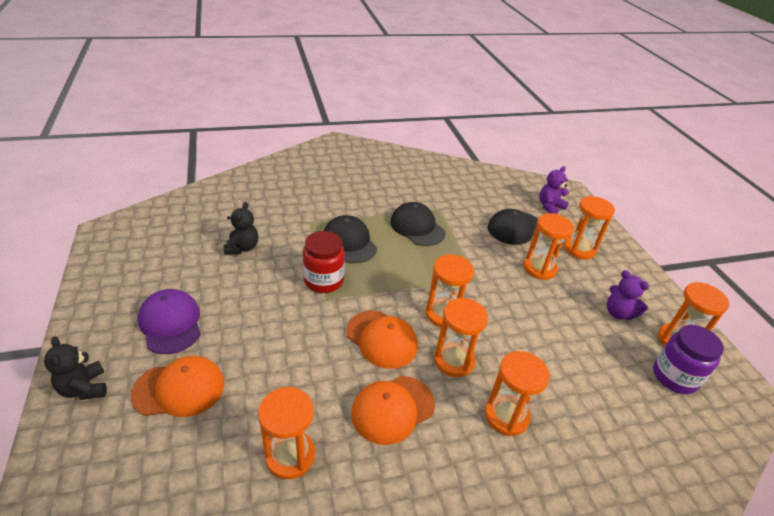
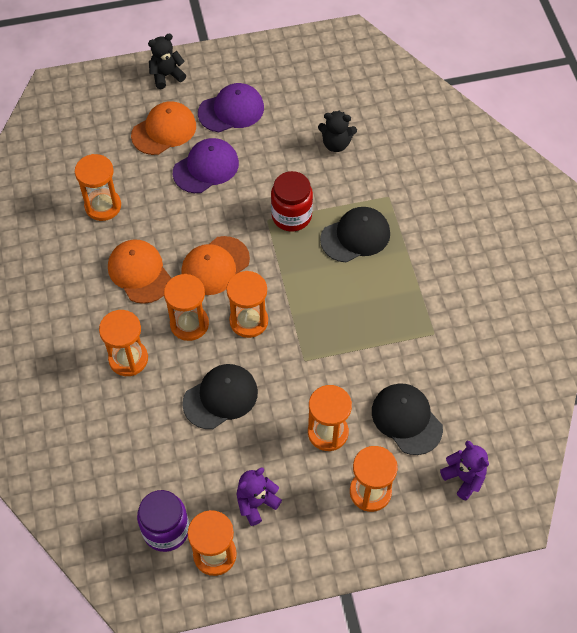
camera: 95 degrees right, 20 degrees up
orange cap [131,356,225,417] -> orange cap turned 120 degrees counterclockwise [131,101,196,155]
black cap [391,202,445,246] -> black cap moved to [182,364,258,429]
none -> purple cap [173,138,239,193]

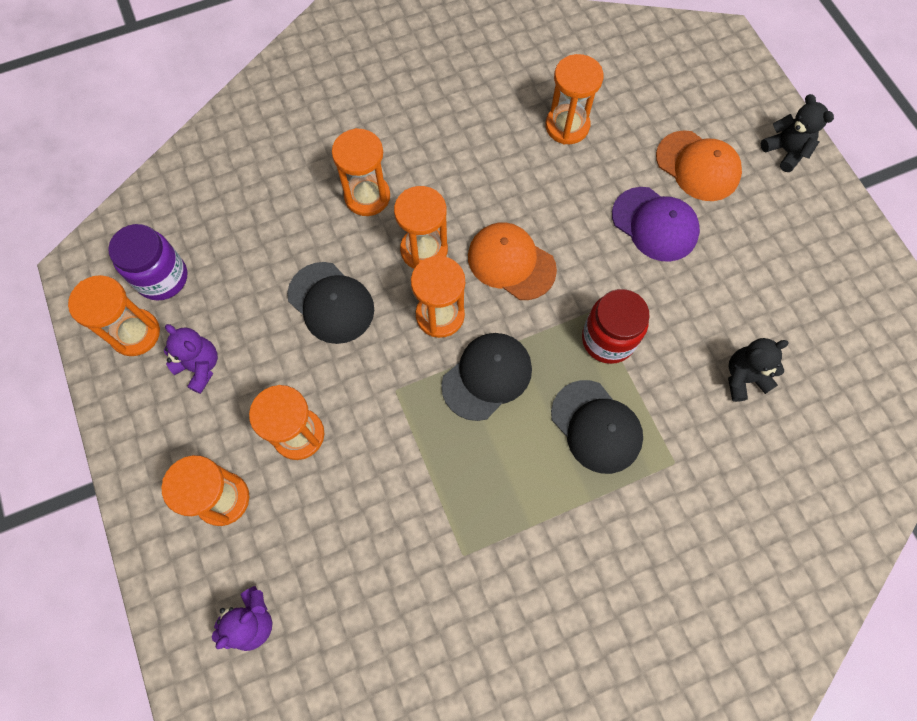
camera: 80 degrees right, 10 degrees up
orange cap [108,239,171,304] -> none
purple cap [198,83,264,132] -> none
black teddy bear [318,111,357,152] -> black teddy bear turned 75 degrees clockwise [728,338,789,402]
black cap [372,383,443,455] -> black cap moved to [441,333,532,421]

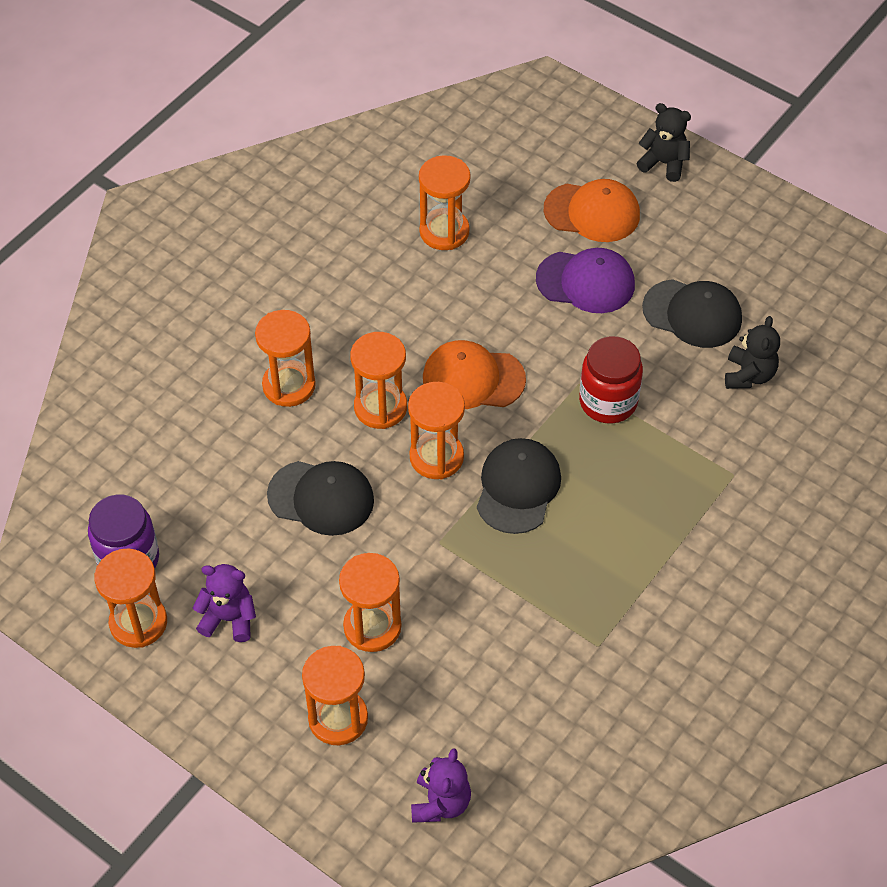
camera: 30 degrees left, 15 degrees down
black cap [551,380,643,474] -> black cap moved to [642,279,742,348]
black teddy bear [728,338,789,402] -> black teddy bear turned 150 degrees clockwise [725,316,780,389]

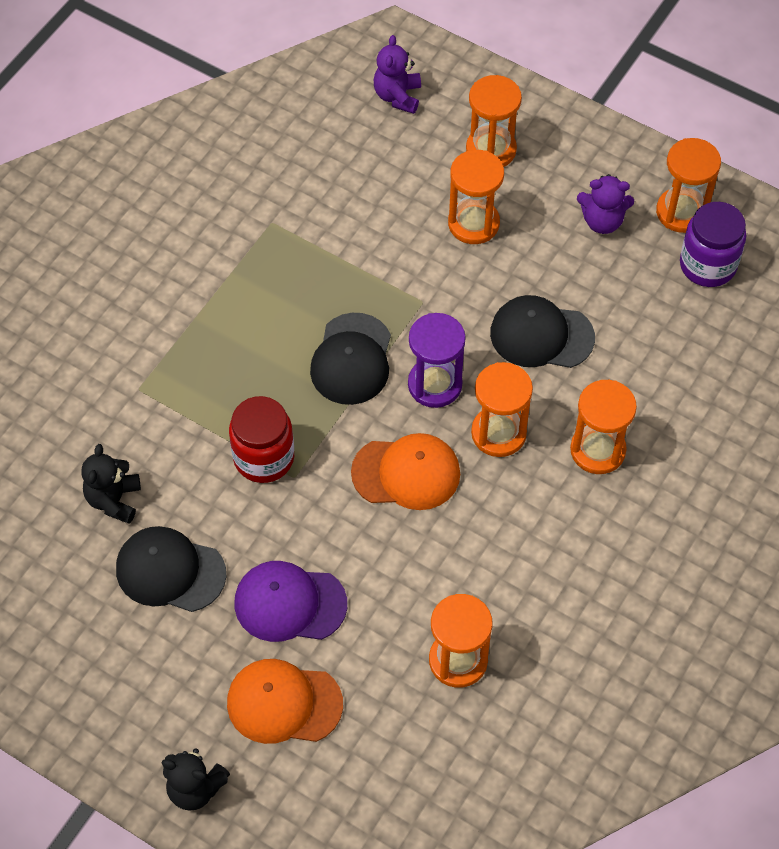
camera: 175 degrees right, 5 degrees up
orange hourglass [408,382,465,479] -> purple hourglass [408,313,466,408]

